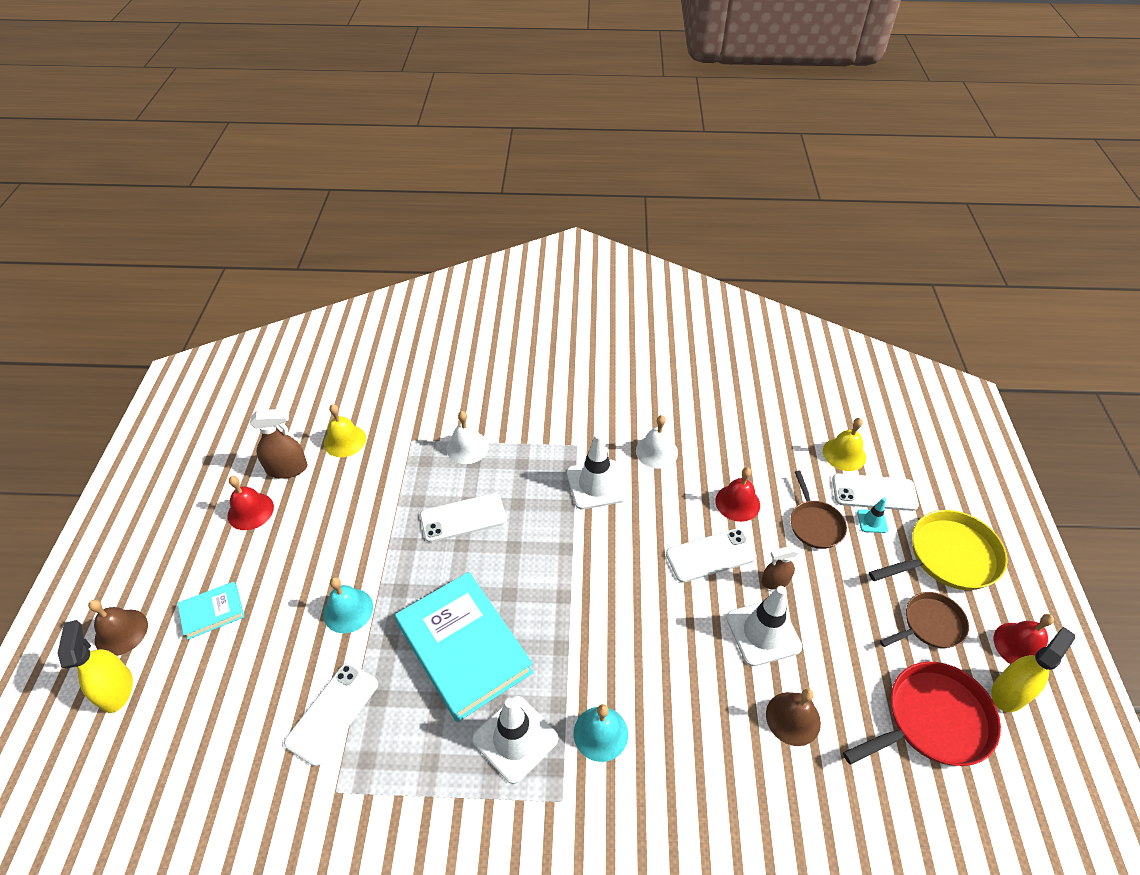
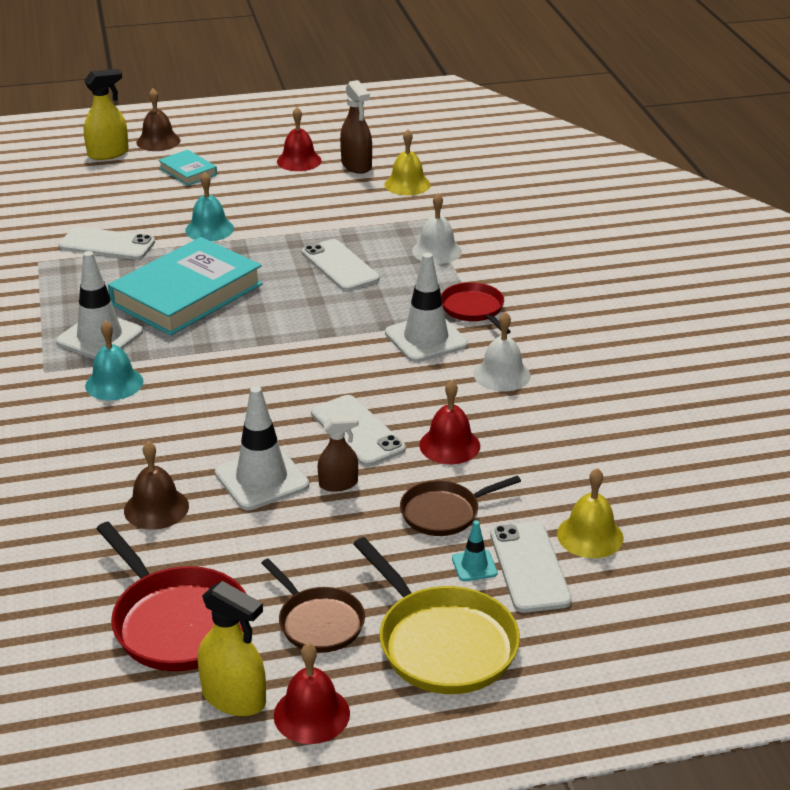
camera: 75 degrees right, 15 degrees down
brown spray bottle [761,546,798,590] -> brown spray bottle turned 105 degrees clockwise [318,415,358,492]
none -> red pan [441,282,511,334]

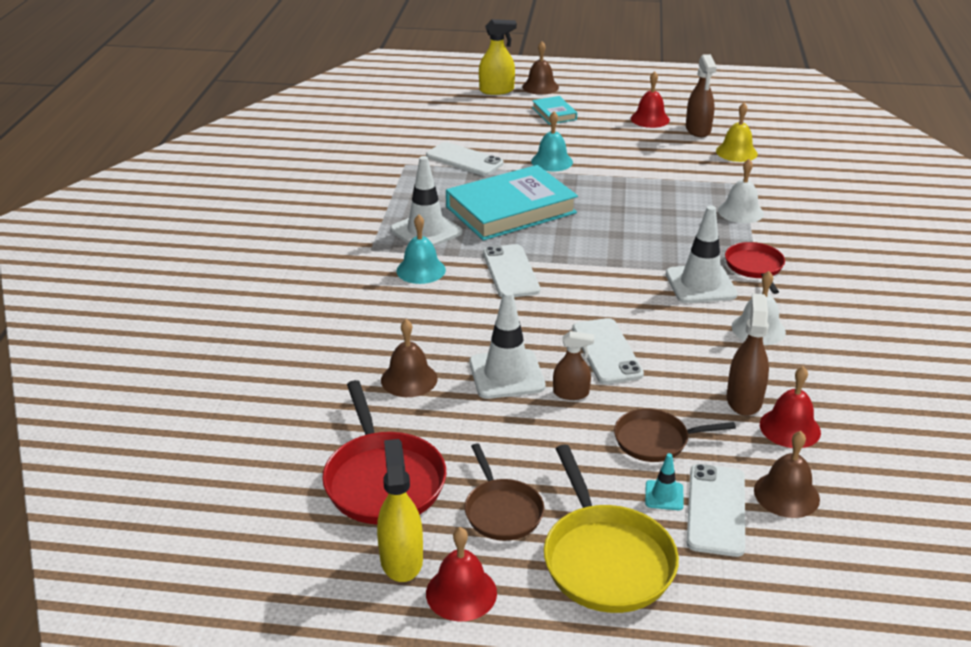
camera: 20 degrees right, 0 degrees up
yellow spray bottle [197,581,266,716] -> yellow spray bottle turned 150 degrees counterclockwise [377,439,423,582]
white phone [302,239,380,291] -> white phone moved to [483,244,540,297]
red bell [419,380,480,464] -> red bell moved to [760,366,821,448]
yellow bell [557,468,624,558] -> brown bell [754,431,820,518]
none -> brown spray bottle [726,293,769,416]

